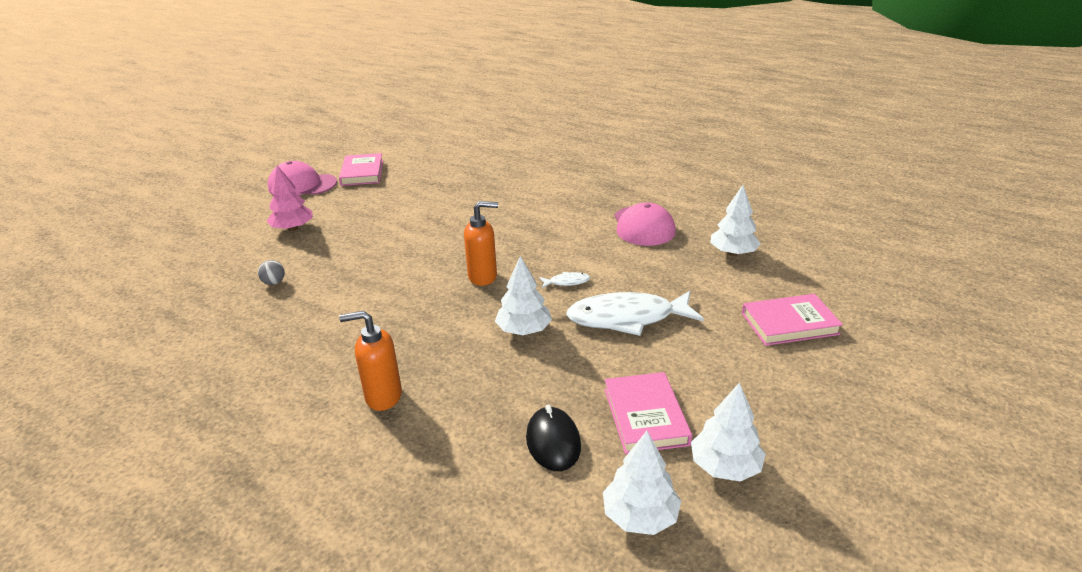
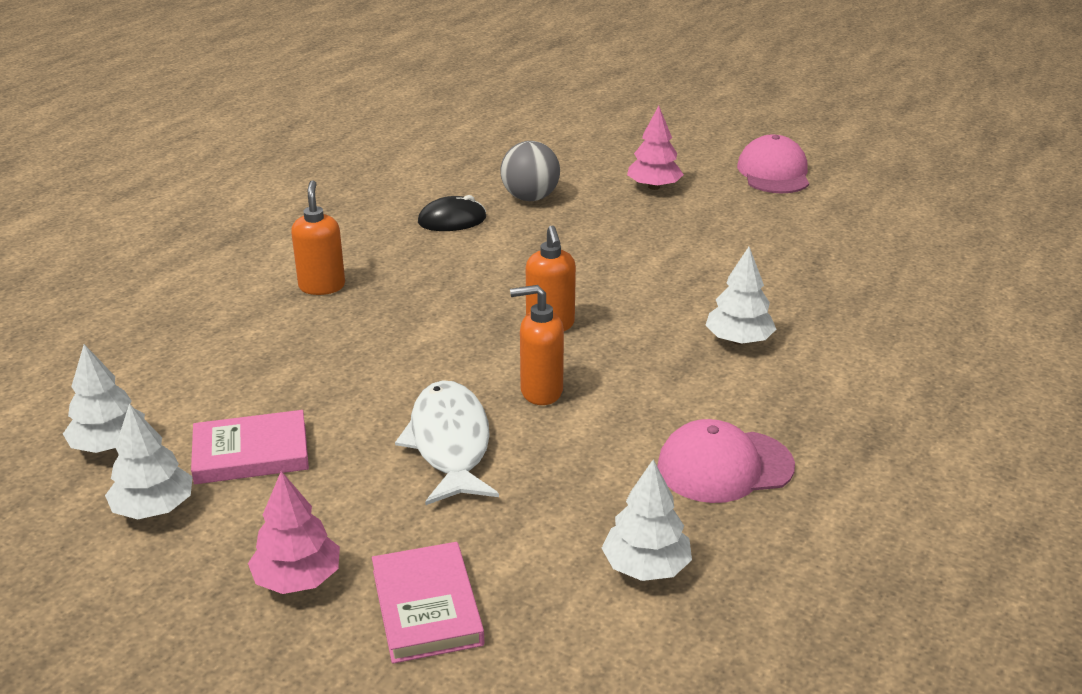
camera: 85 degrees right, 0 degrees up
grey ball [258,260,285,285] -> grey ball [500,141,560,201], size x2.09
pink book [339,153,383,186] -> none
white tree [495,256,552,335] -> white tree moved to [705,247,776,345]
black mouse [526,404,581,471] -> black mouse moved to [418,195,486,231]
white fish [539,272,590,288] -> orange soap dispenser [510,285,564,405]
none -> pink tree [248,471,340,594]

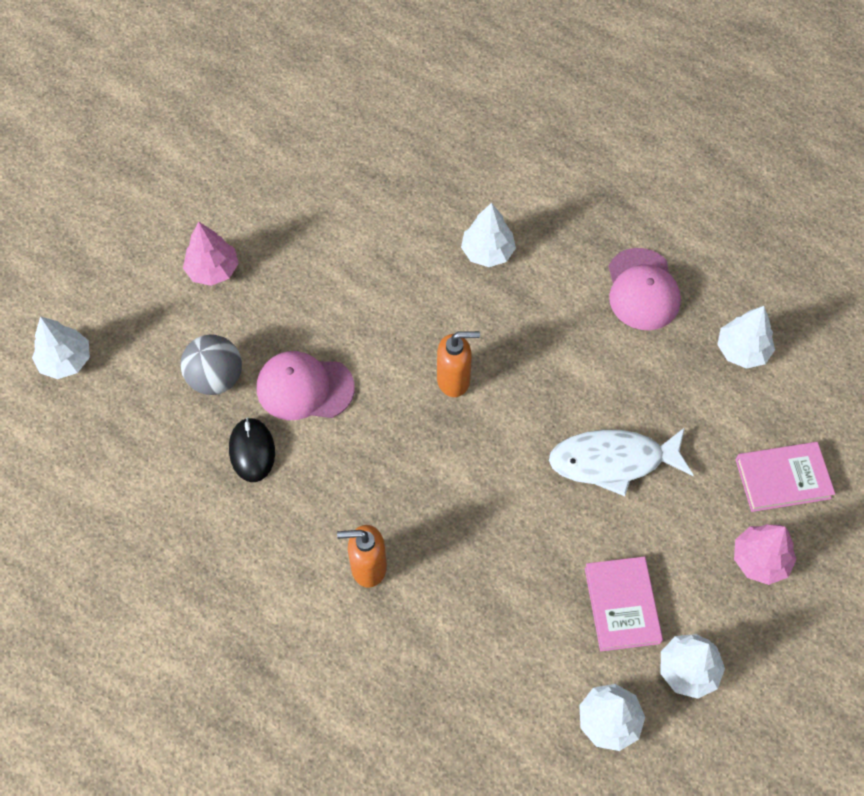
camera: 85 degrees left, 30 degrees up
orange soap dispenser [510,285,564,405] -> none
pink cap [737,134,809,193] -> pink cap moved to [257,351,355,420]
none -> white tree [32,316,90,379]

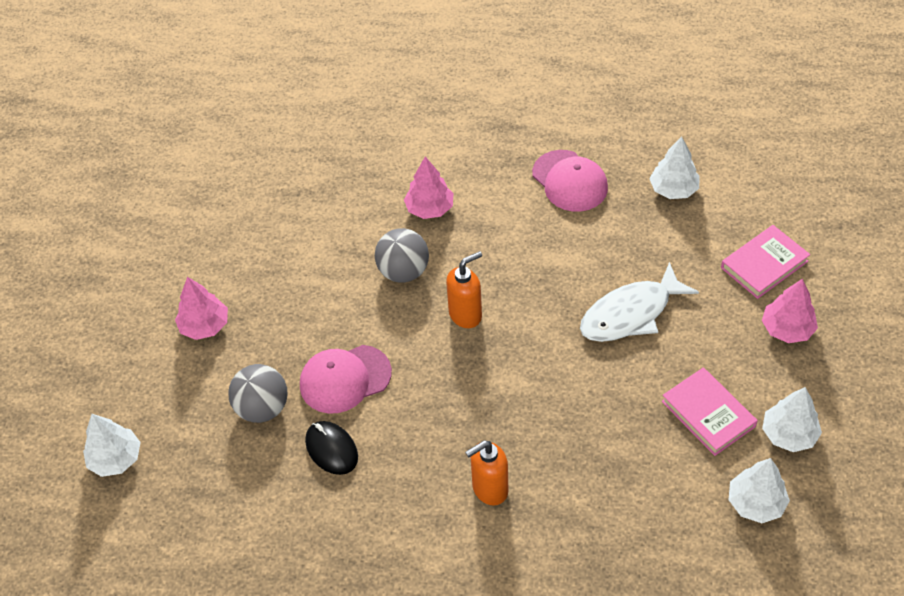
camera: 25 degrees left, 10 degrees down
white tree [461,203,516,267] -> pink tree [404,156,453,219]
none -> grey ball [375,228,429,283]

